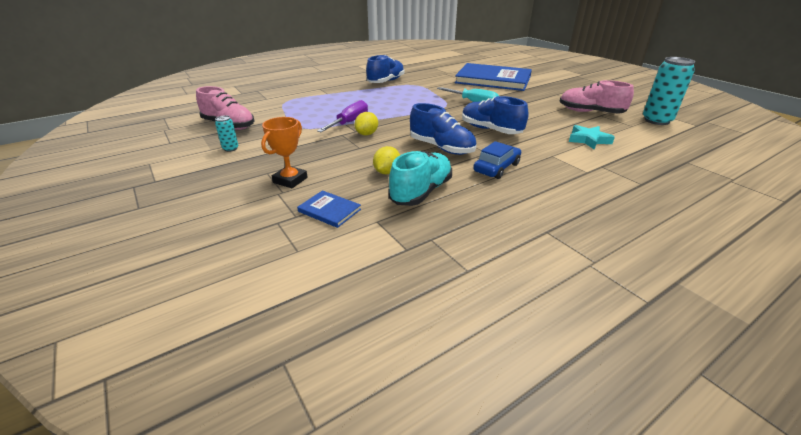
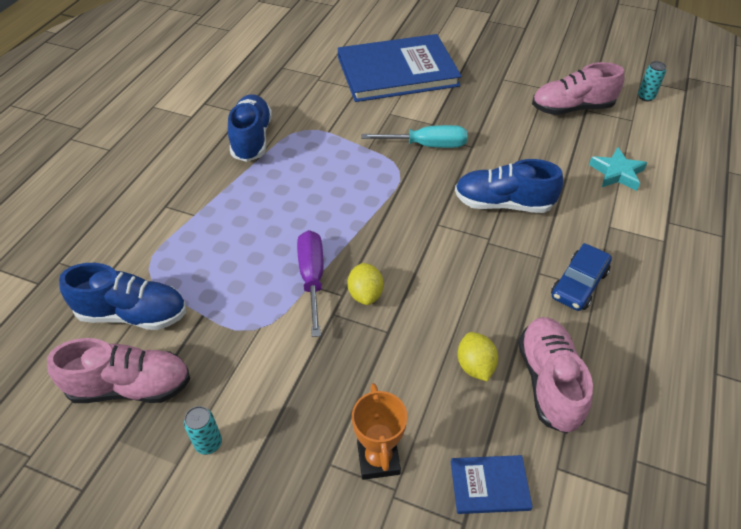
camera: 35 degrees left, 15 degrees up
turquoise shoe [388,151,452,206] -> pink shoe [518,317,593,434]
blue shoe [410,103,477,155] -> blue shoe moved to [59,263,186,330]
blue car [473,141,521,179] -> blue car turned 150 degrees counterclockwise [551,243,612,311]
turquoise can [643,57,695,125] -> turquoise can [638,61,666,101], size x0.48

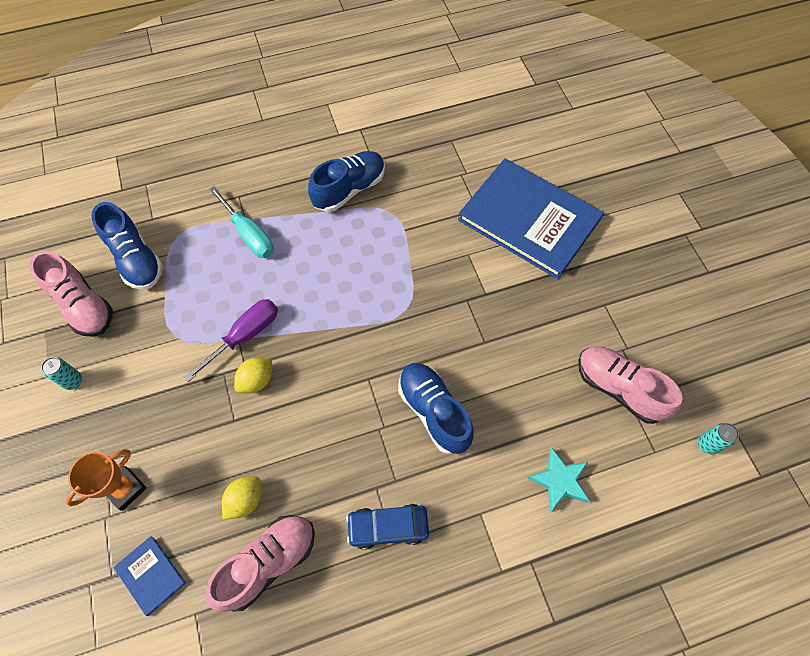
camera: 50 degrees right, 15 degrees up
turquoise screwdriver [362,125,467,148] -> turquoise screwdriver moved to [209,186,274,258]

